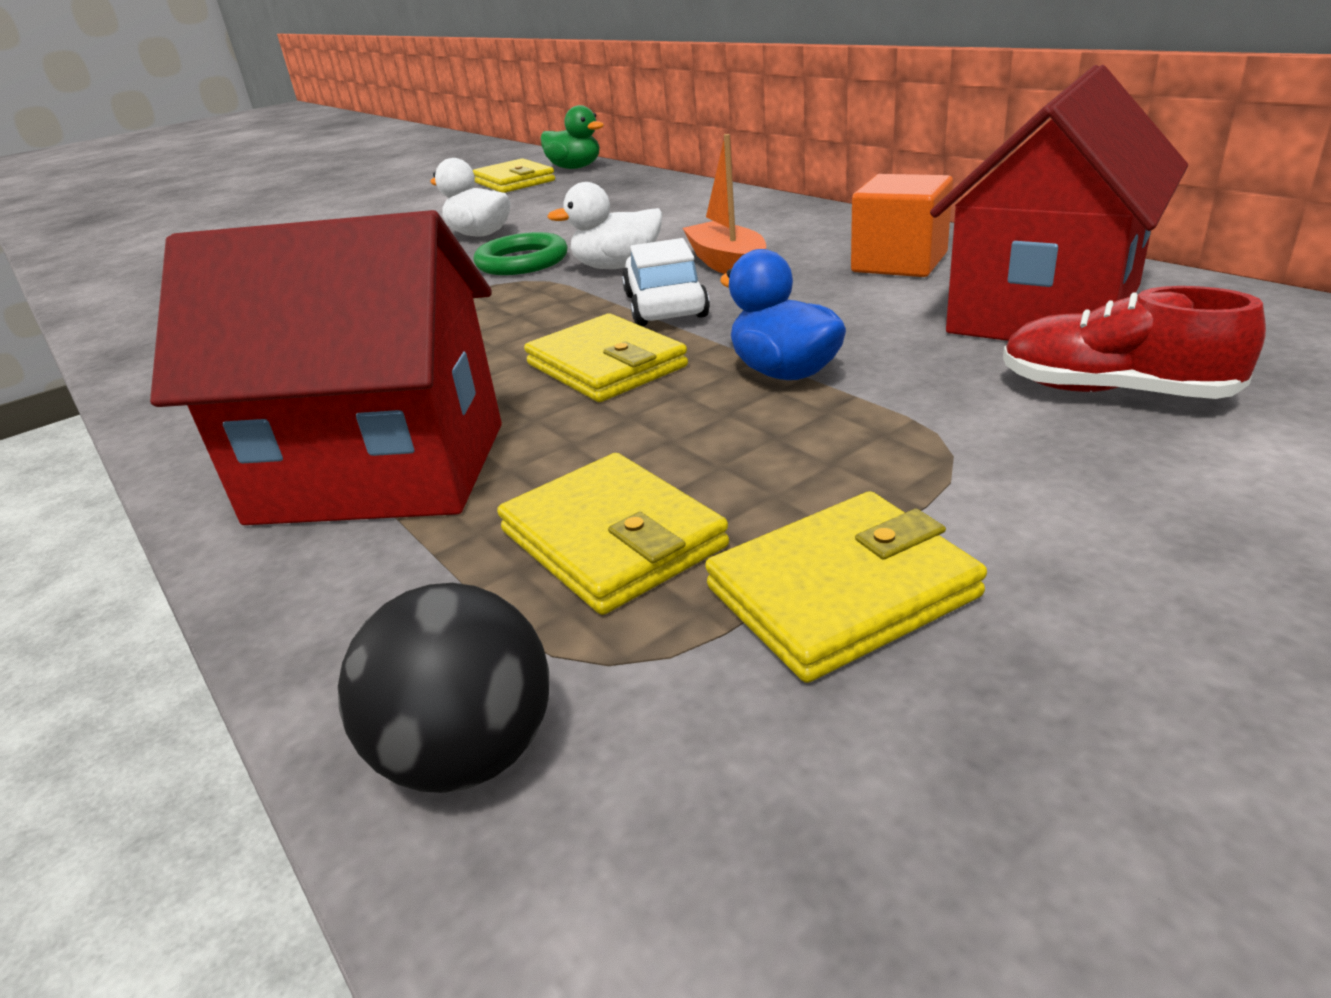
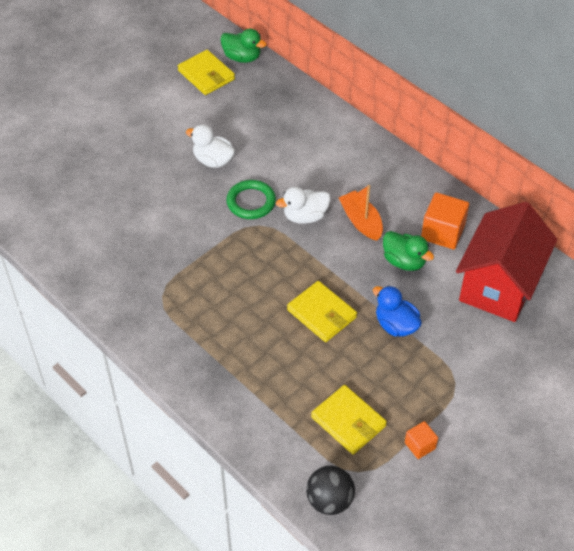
camera: 10 degrees left, 20 degrees up
red house [150,210,502,525] -> none
white car [622,238,710,326] -> none
yellow wallet [705,491,987,683] -> orange cube [405,421,438,459]
red shoe [1003,286,1266,399] -> none
none -> green duck [383,231,434,271]

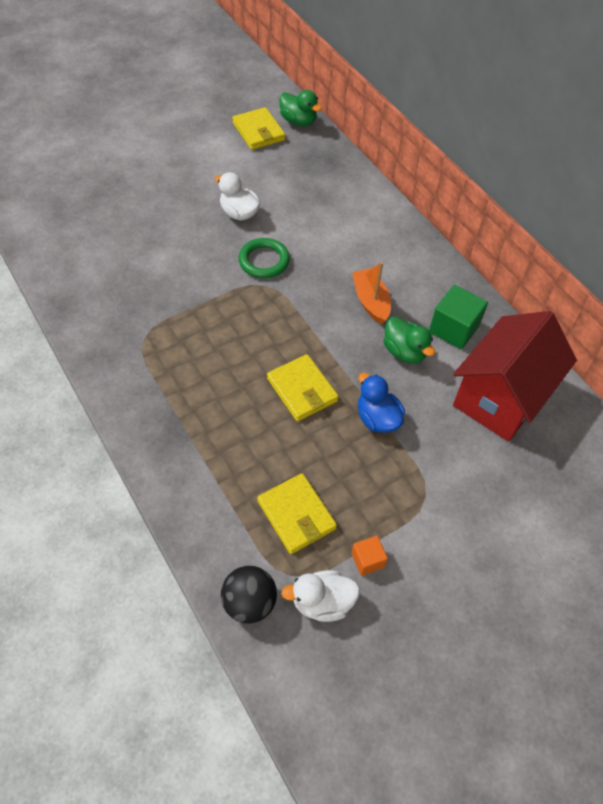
camera: 10 degrees right, 5 degrees up
white duck [276,187,330,224] -> white duck moved to [281,570,360,622]
orange cube [421,192,469,249] -> green cube [429,285,488,349]

